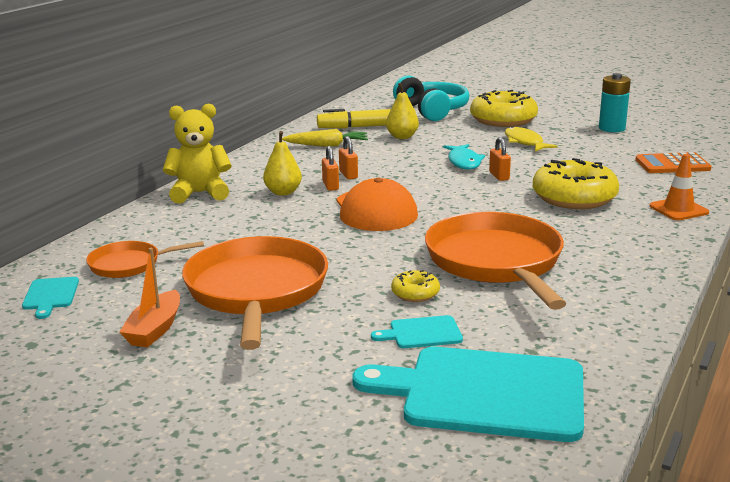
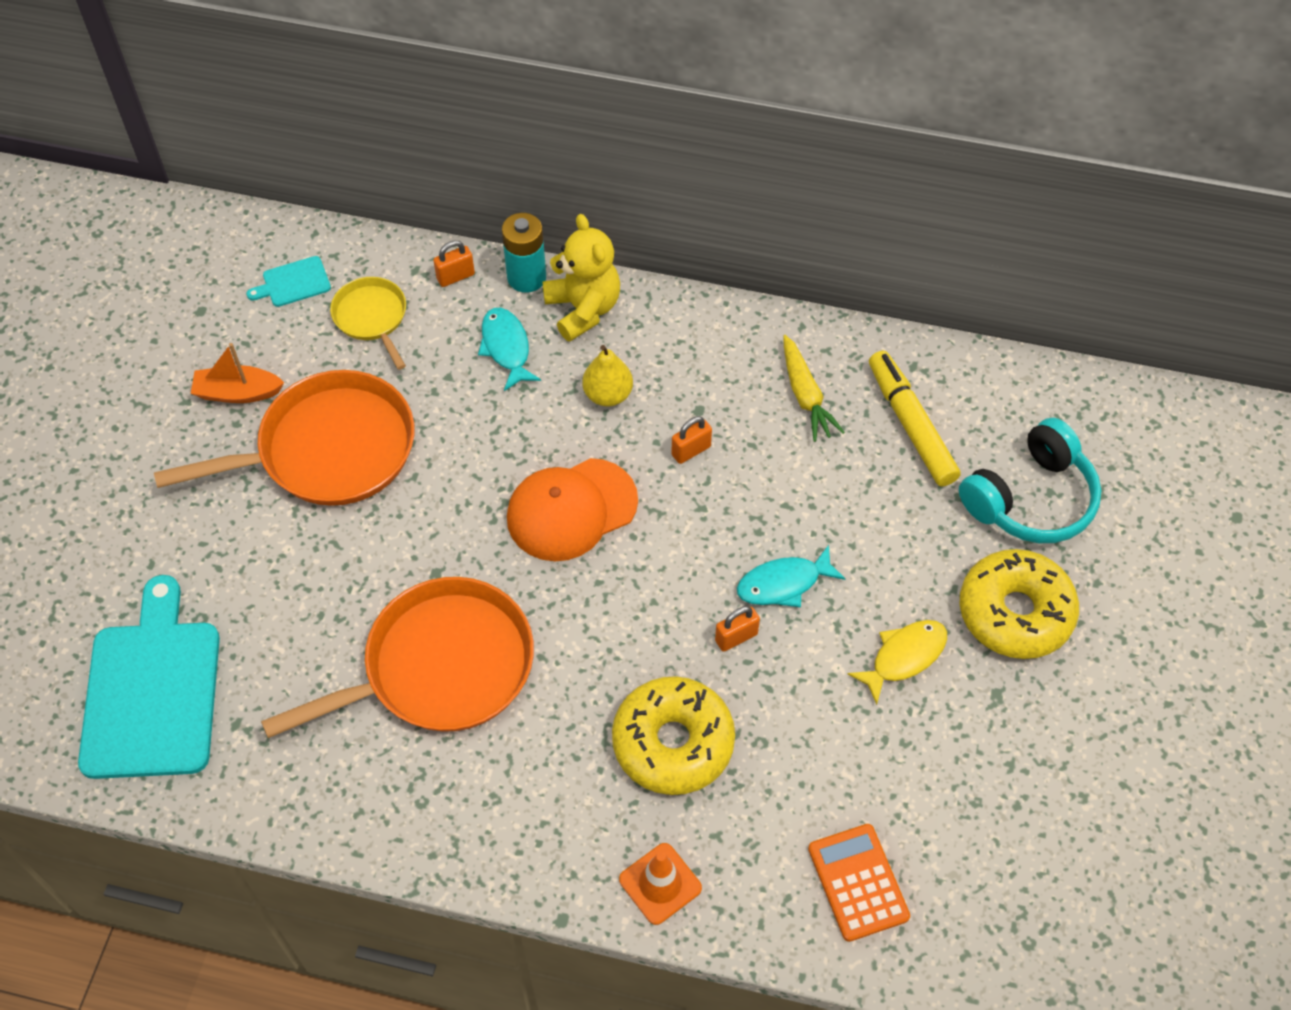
camera: 75 degrees right, 35 degrees up
orange pan [86,241,204,278] -> yellow pan [330,277,406,370]
orange padlock [322,146,339,191] -> orange padlock moved to [433,241,475,287]
turquoise cutting board [371,315,463,348] -> none
yellow pear [386,83,419,139] -> none
yellow donut [391,270,440,302] -> none
turquoise battery [599,73,631,132] -> turquoise battery moved to [502,213,546,293]
none -> turquoise fish [478,308,541,391]

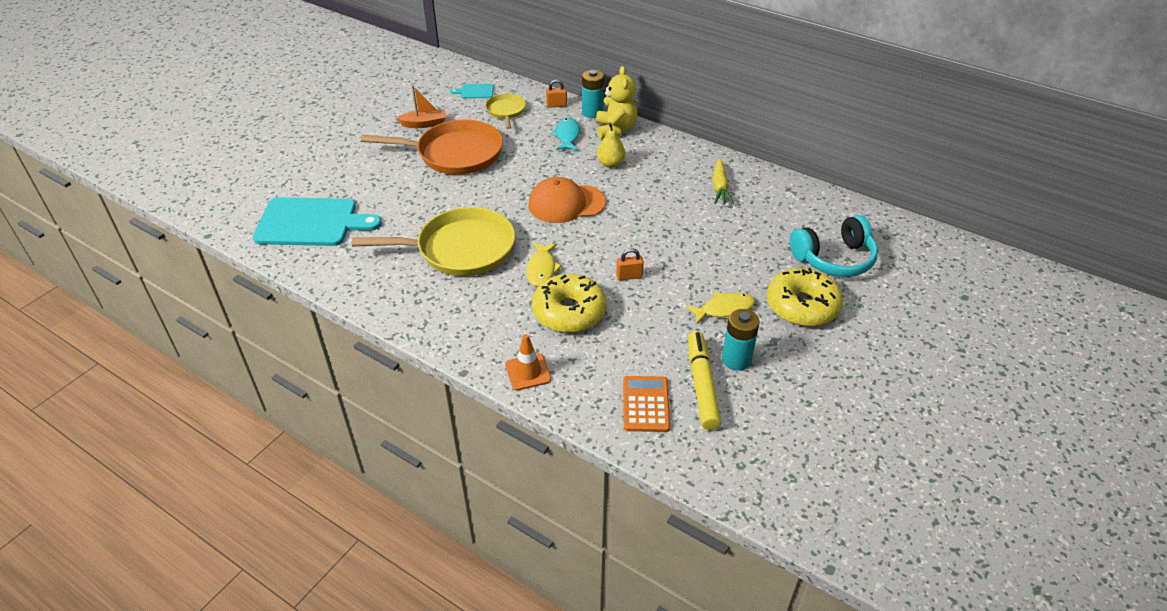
camera: 20 degrees right, 15 degrees down
turquoise cutting board [78,575,220,779] -> turquoise cutting board turned 75 degrees clockwise [253,197,382,246]
orange boat [191,343,284,403] -> orange boat turned 150 degrees clockwise [396,85,446,128]
orange pan [261,577,534,738] -> yellow pan [352,207,515,276]
orange padlock [671,416,712,464] -> none
turquoise fish [737,545,846,607] -> none
yellow marker [869,351,961,486] -> yellow marker moved to [688,331,721,430]
none -> yellow fish [526,242,562,287]
none -> turquoise battery [722,309,760,371]

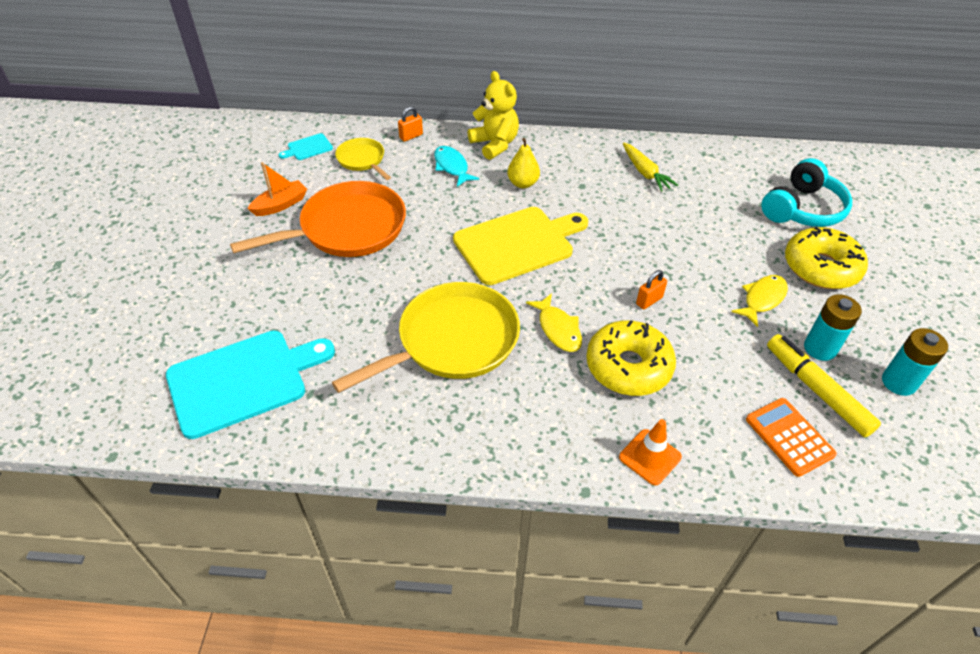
camera: 30 degrees left, 5 degrees up
orange cap [529,177,606,223] -> yellow cutting board [453,207,588,285]
turquoise battery [582,70,604,118] -> turquoise battery moved to [882,328,948,396]

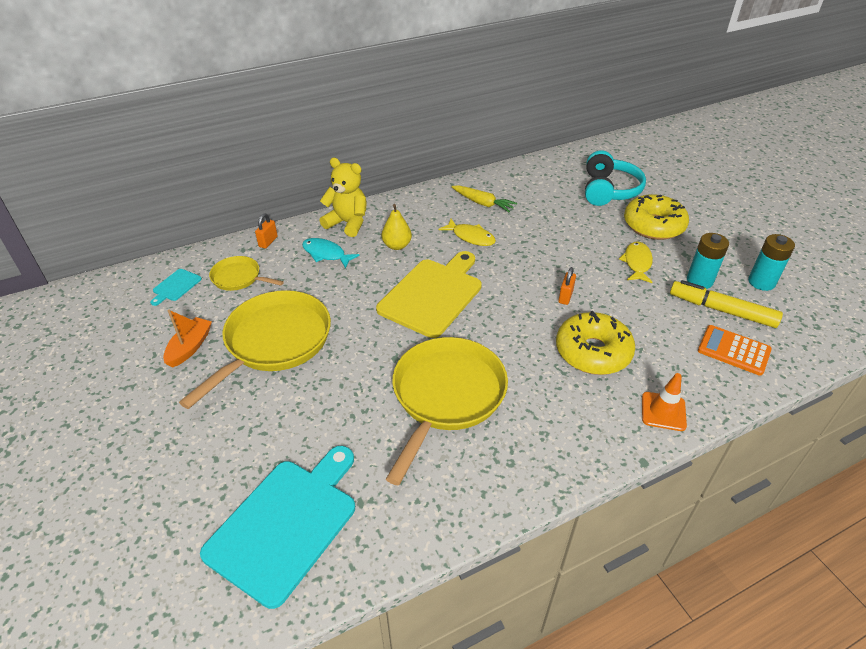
camera: 30 degrees left, 5 degrees down
orange pan [230,181,406,257] -> yellow pan [179,290,331,409]
yellow fish [526,293,582,352] -> yellow fish moved to [439,219,496,246]

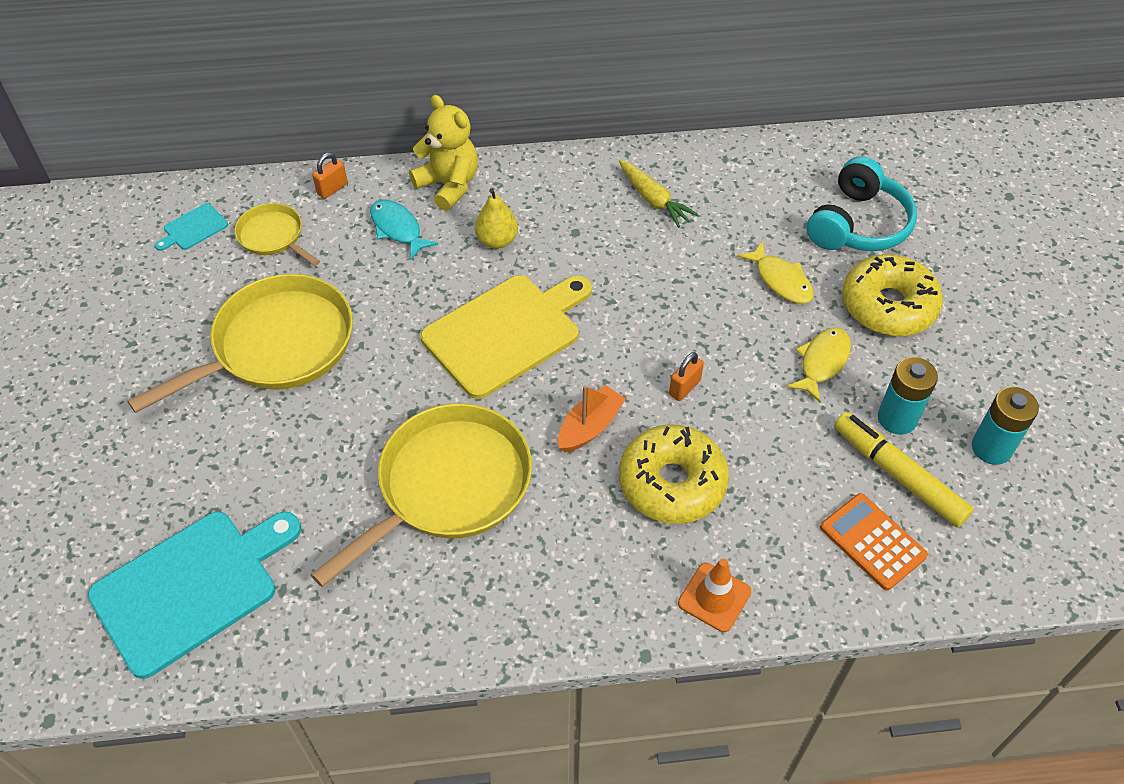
camera: 20 degrees right, 10 degrees up
orange boat [163,309,212,368] -> orange boat moved to [558,385,626,452]
yellow fish [439,219,496,246] -> yellow fish moved to [737,241,814,304]

